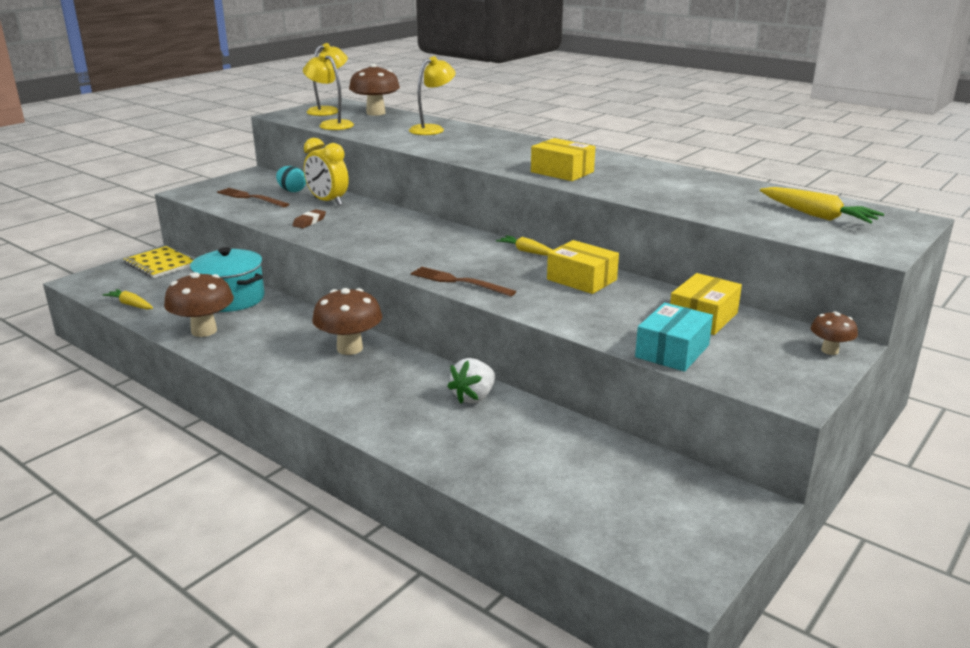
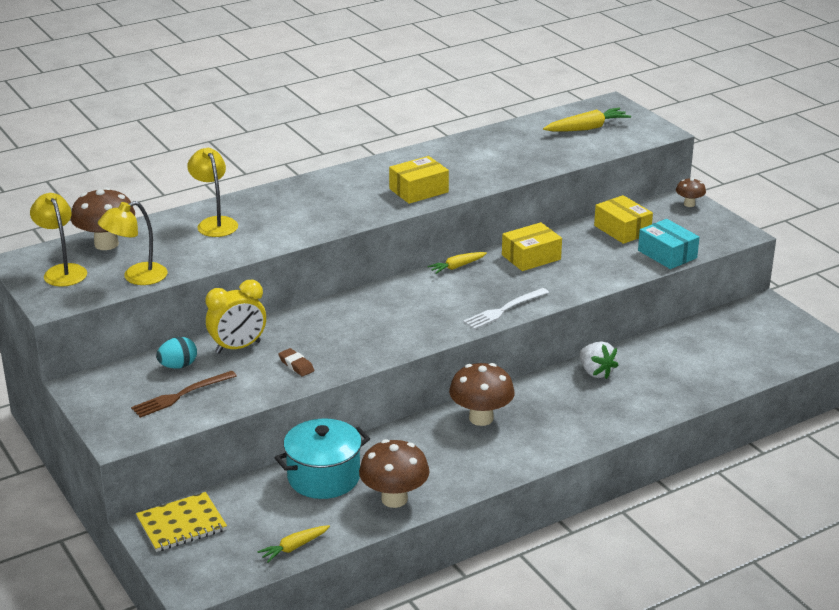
camera: 70 degrees left, 5 degrees up
brown fork [411,267,516,297] -> white fork [463,288,549,330]

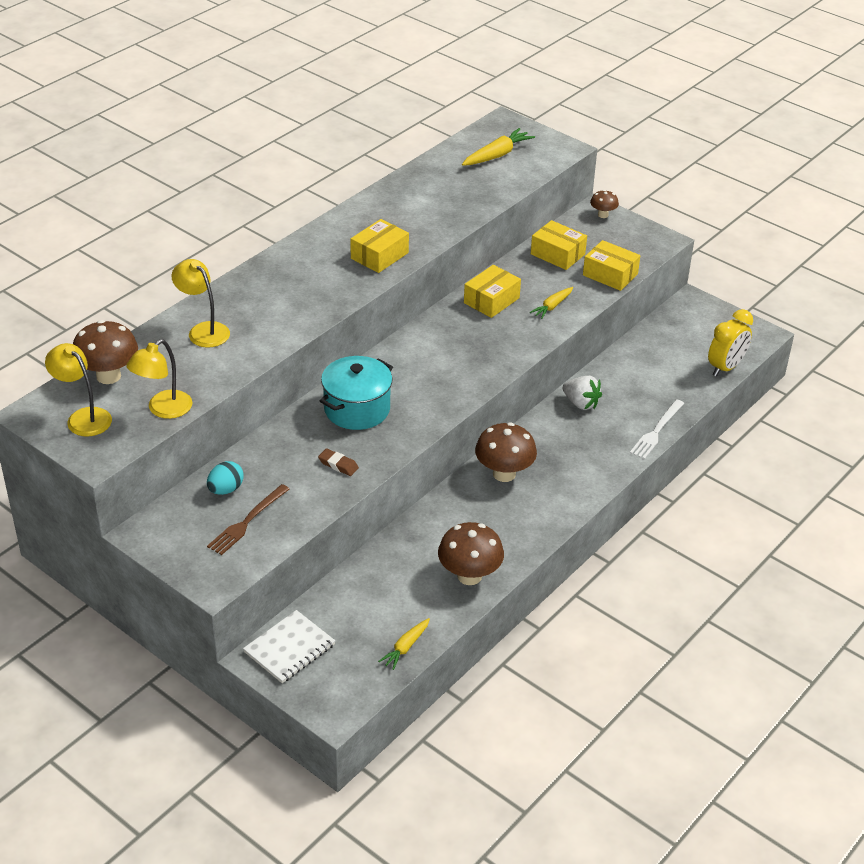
camera: 20 degrees left, 10 degrees up
yellow notebook [136,492,227,552] -> white notebook [243,610,335,683]
yellow clock [206,280,266,354] -> yellow clock moved to [708,309,753,377]
turquoise pot [275,419,370,499] -> turquoise pot moved to [320,356,393,430]
yellow carrot [427,252,487,274] -> yellow carrot moved to [530,287,573,319]
white fork [463,288,549,330] -> white fork moved to [630,399,684,459]
turquoise box [638,219,700,269] -> yellow box [583,240,640,291]

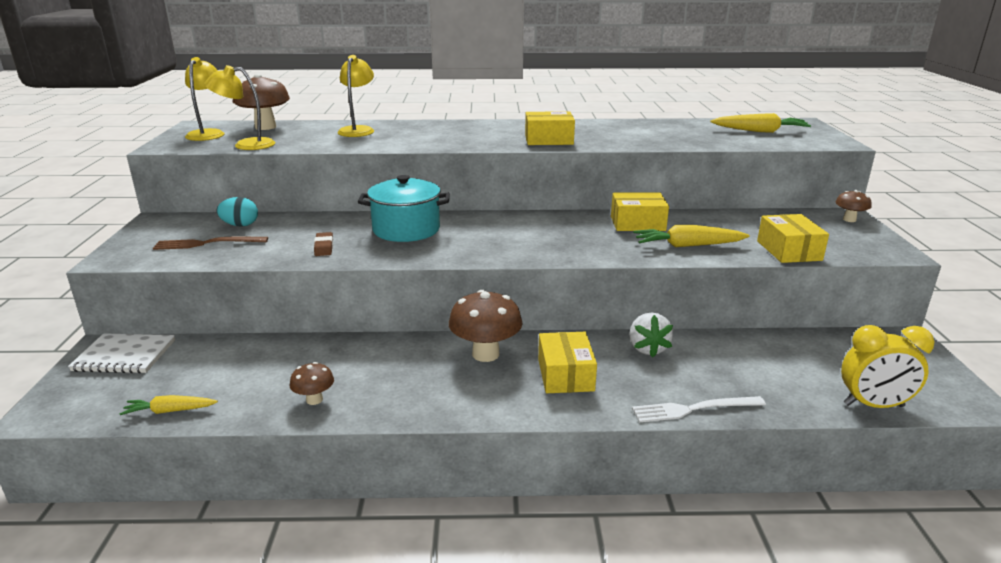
camera: 50 degrees right, 15 degrees down
brown mushroom [438,522,504,585] -> brown mushroom [290,362,334,405], size x0.54
yellow carrot [530,287,573,319] -> yellow carrot [633,225,750,247], size x1.56
yellow box [531,220,587,270] -> yellow box moved to [538,332,597,393]

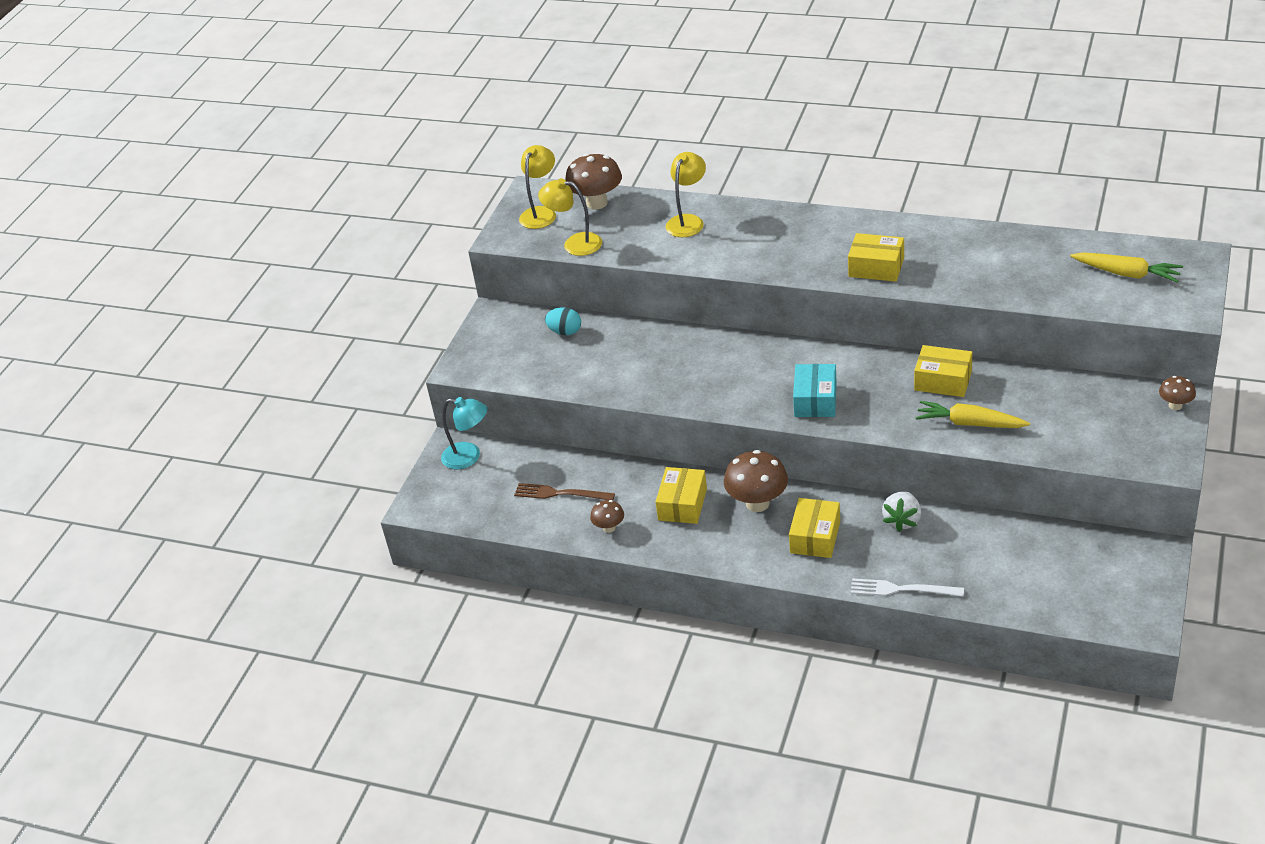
camera: 25 degrees right, 15 degrees up
white notebook [68,333,175,373] -> turquoise lamp [441,397,487,469]
yellow carrot [120,395,218,415] -> none
brown fork [153,237,268,250] -> brown fork moved to [514,483,615,501]
brown eraser [314,232,333,256] -> none
turquoise pot [358,175,450,242] -> none
yellow box [757,214,829,263] -> yellow box moved to [656,467,707,524]
yellow clock [841,325,934,408] -> none
none -> turquoise box [793,364,837,417]

